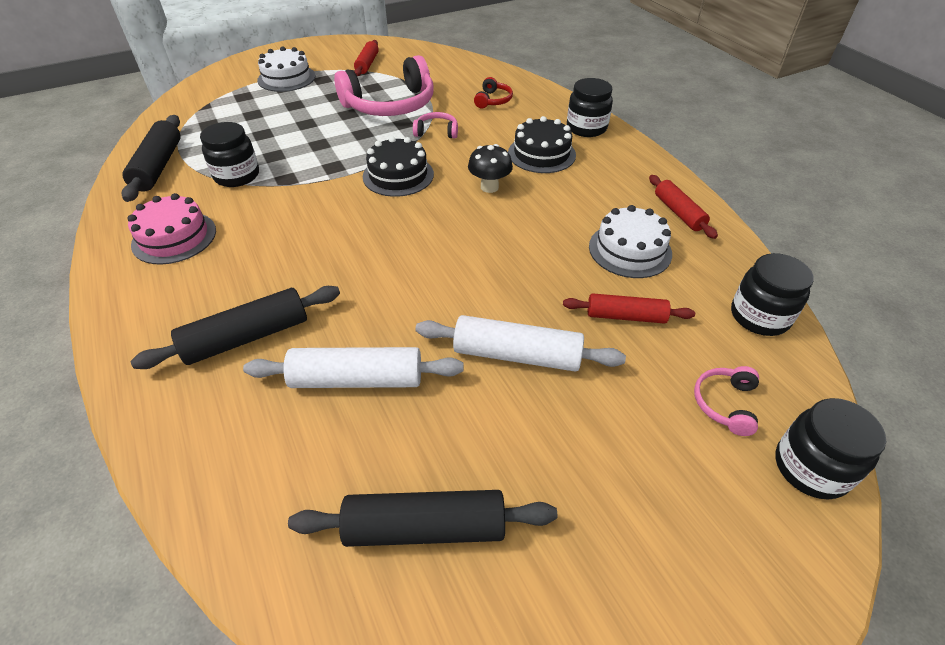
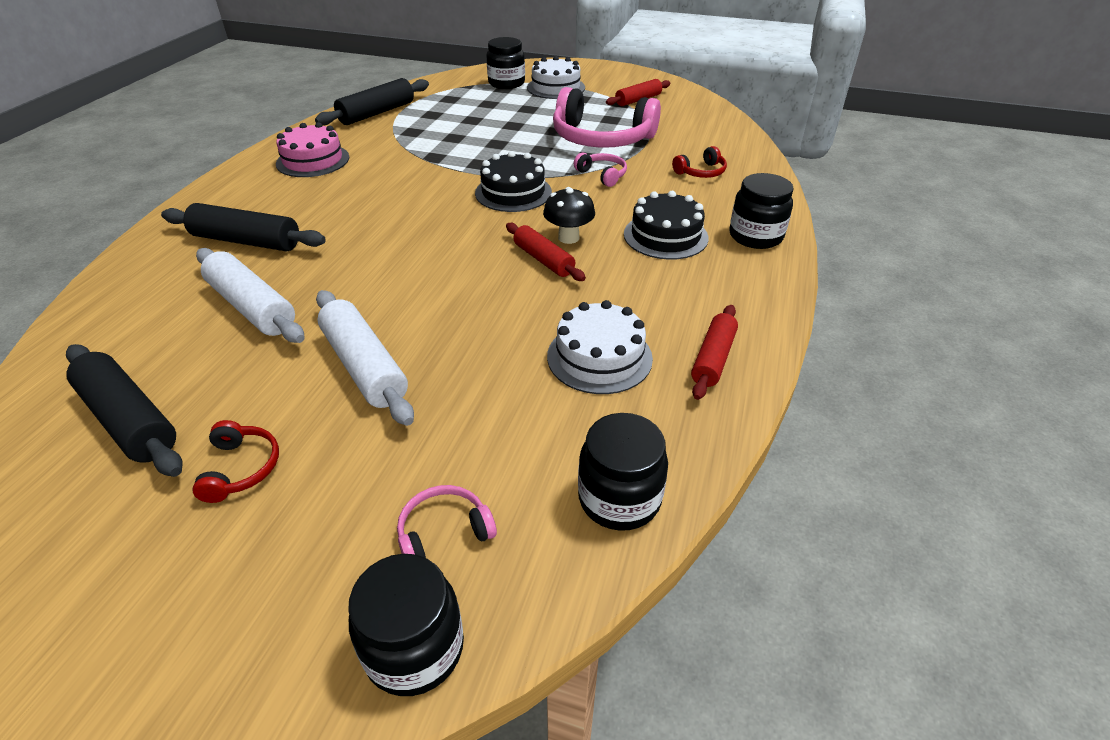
camera: 45 degrees right, 5 degrees down
black jar [200,122,259,187] -> black jar moved to [486,37,525,89]
red rolling pin [563,293,695,324] -> red rolling pin moved to [506,223,586,281]
none -> red headphones [192,420,279,503]

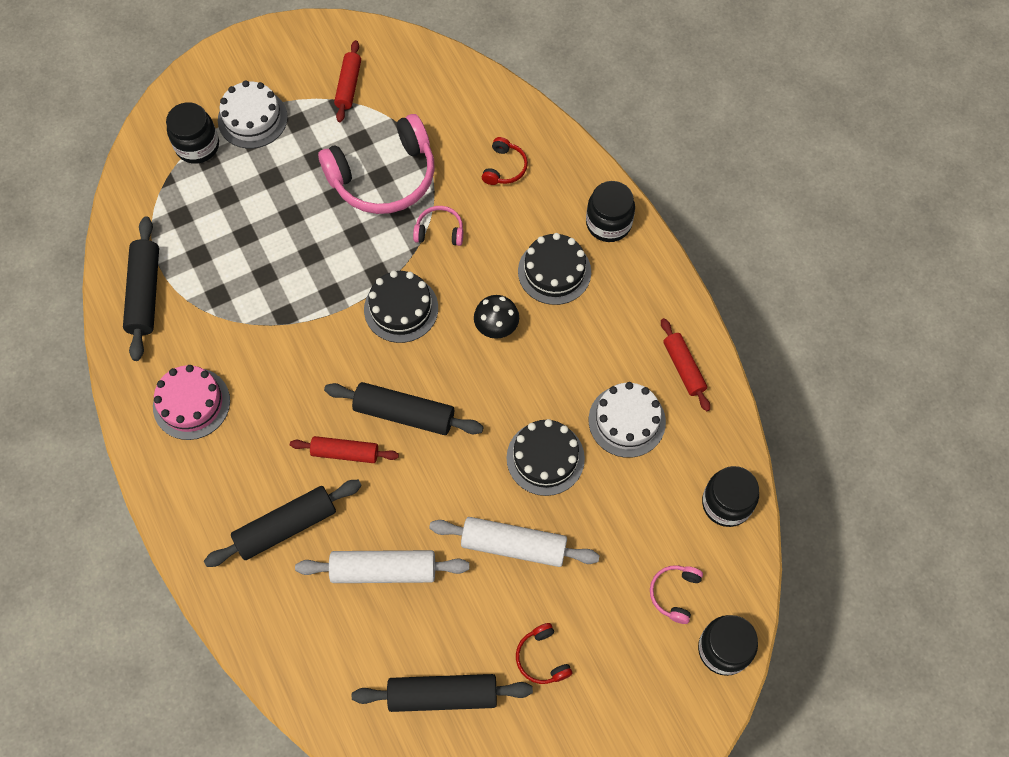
camera: 45 degrees left, 25 degrees up
red headphones [192,420,279,503] -> red headphones turned 150 degrees counterclockwise [516,623,573,684]
red rolling pin [506,223,586,281] -> red rolling pin moved to [290,436,399,463]
none -> black rolling pin [324,382,483,435]
none -> black cake [506,419,585,496]

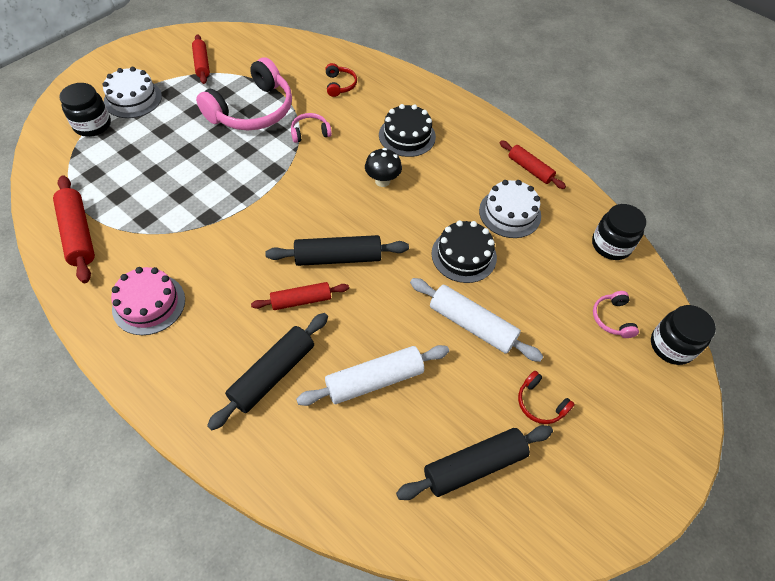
camera: 25 degrees left, 10 degrees down
black rolling pin [123,217,159,361] -> red rolling pin [53,175,95,283]
black cake [364,270,438,343] -> none
white rolling pin [429,517,600,567] -> white rolling pin turned 45 degrees clockwise [410,278,543,362]
black jar [586,181,635,242] -> none

